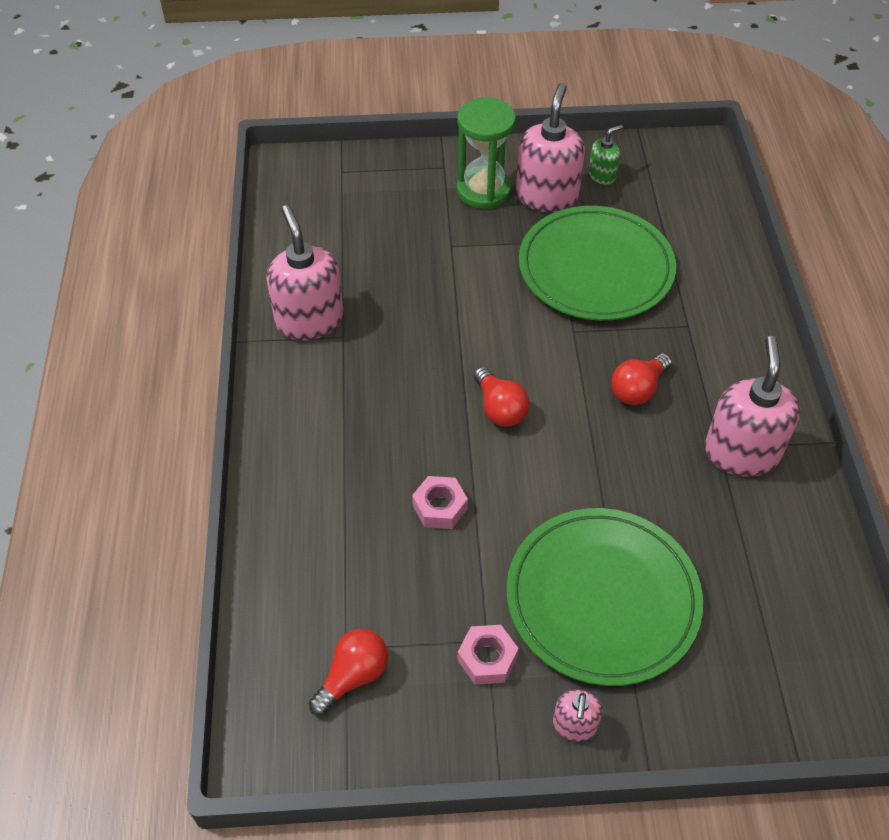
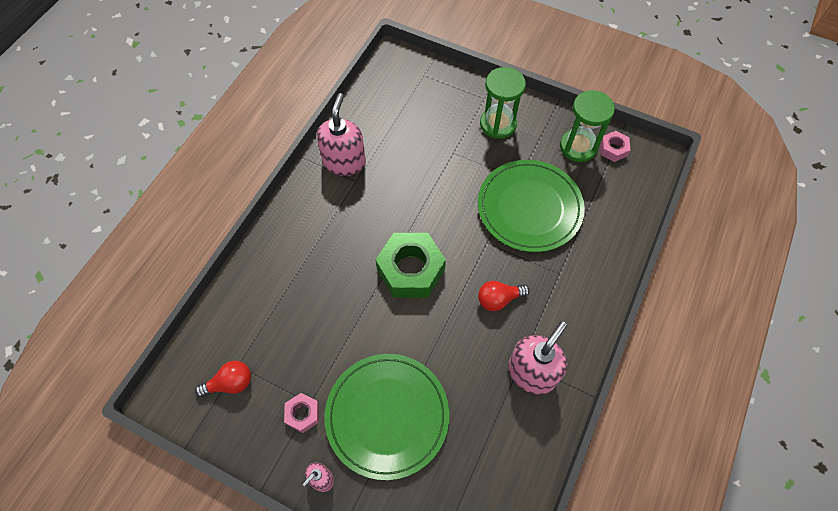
camera: 30 degrees right, 10 degrees up
pink nut [412,476,468,529] -> pink nut moved to [600,131,630,162]
red light bulb [474,367,530,427] -> green nut [376,233,446,297]
pink soap dispenser [516,83,585,213] -> none
green soap dispenser [589,125,623,185] -> green hourglass [560,90,615,162]

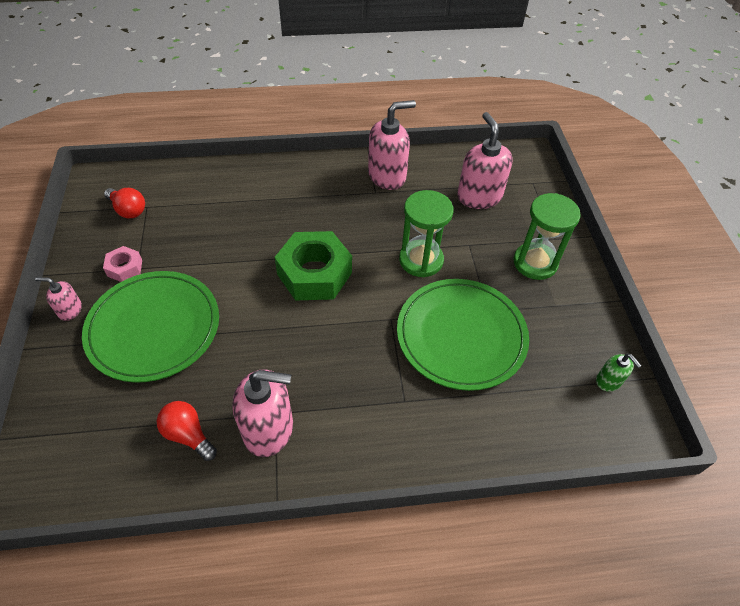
camera: 55 degrees right, 10 degrees down
red light bulb [478,281,530,311] -> red light bulb moved to [157,401,217,461]
green hourglass [560,90,615,162] -> green hourglass moved to [399,190,454,277]
pink nut [600,131,630,162] -> green soap dispenser [596,354,642,392]
none -> pink soap dispenser [457,112,513,209]

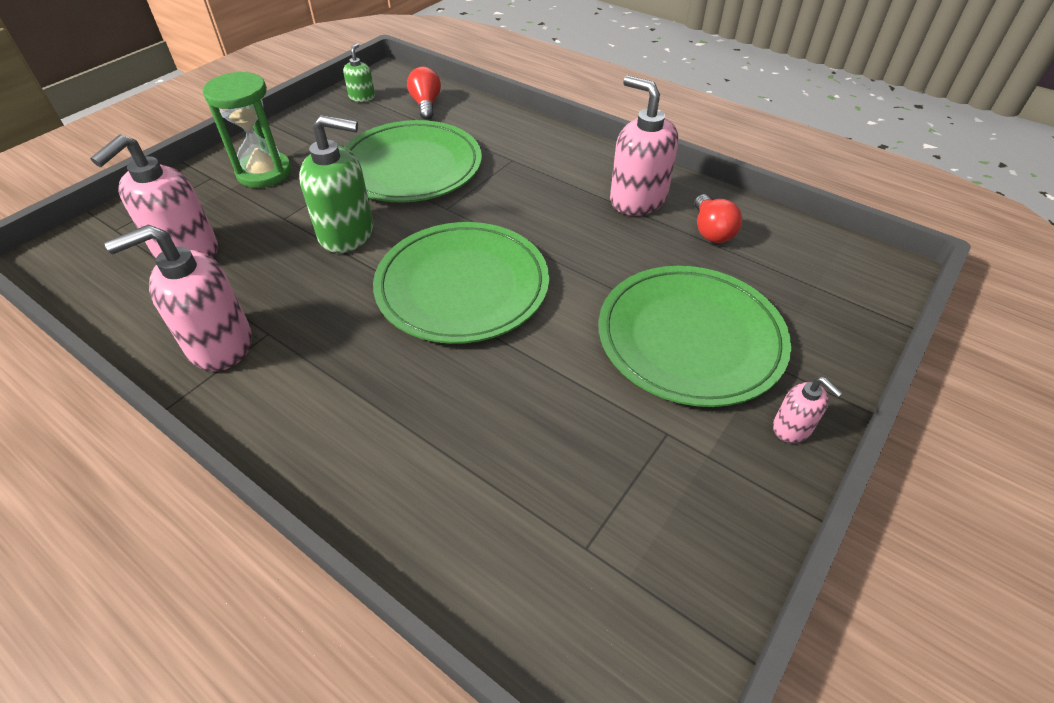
camera: 135 degrees left, 5 degrees down
pink nut [103,246,142,282] -> none
red light bulb [104,188,145,218] -> red light bulb moved to [407,67,441,120]
green nut [274,231,352,300] -> green plate [373,222,549,344]
pink soap dispenser [368,100,416,190] -> pink soap dispenser turned 45 degrees counterclockwise [104,224,252,371]
green hourglass [399,190,454,277] -> green soap dispenser [299,115,373,253]

